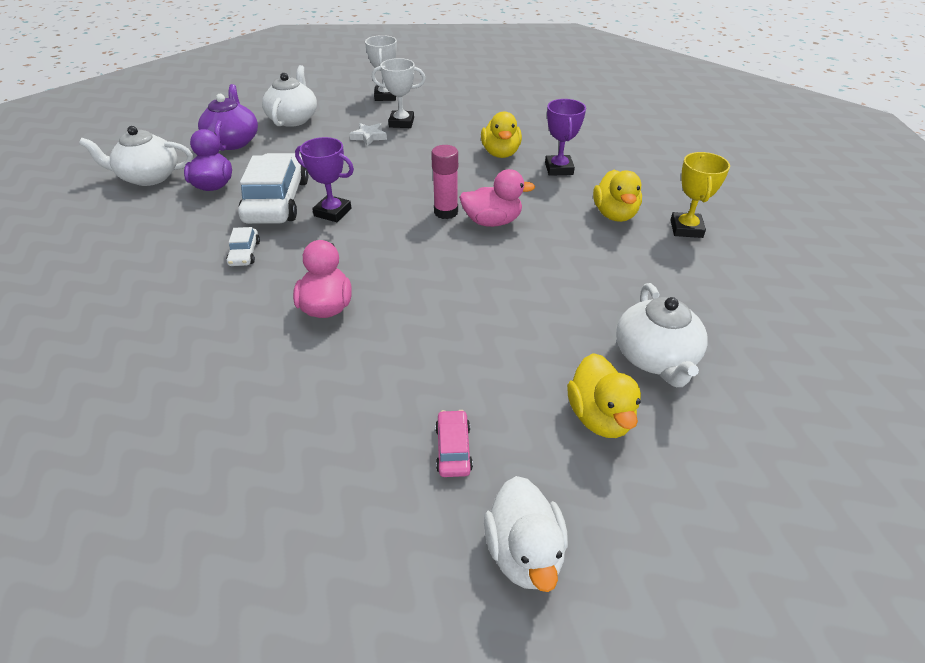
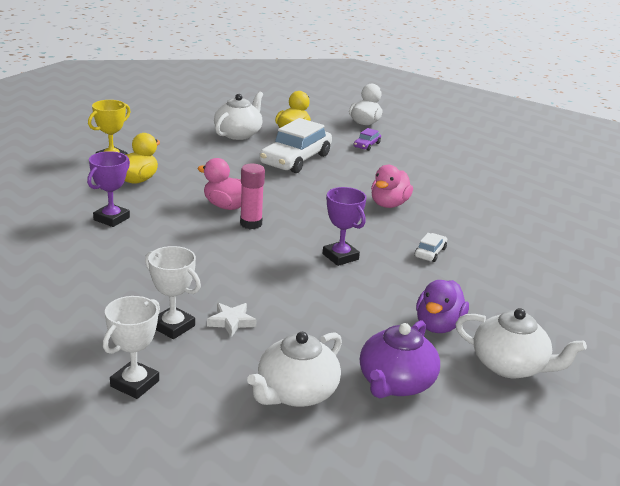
camera: 150 degrees left, 15 degrees down
white car [238,153,308,224] -> white car moved to [259,118,332,173]
pink car [435,410,473,477] -> purple car [354,128,381,151]
yellow duck [481,111,522,158] -> none

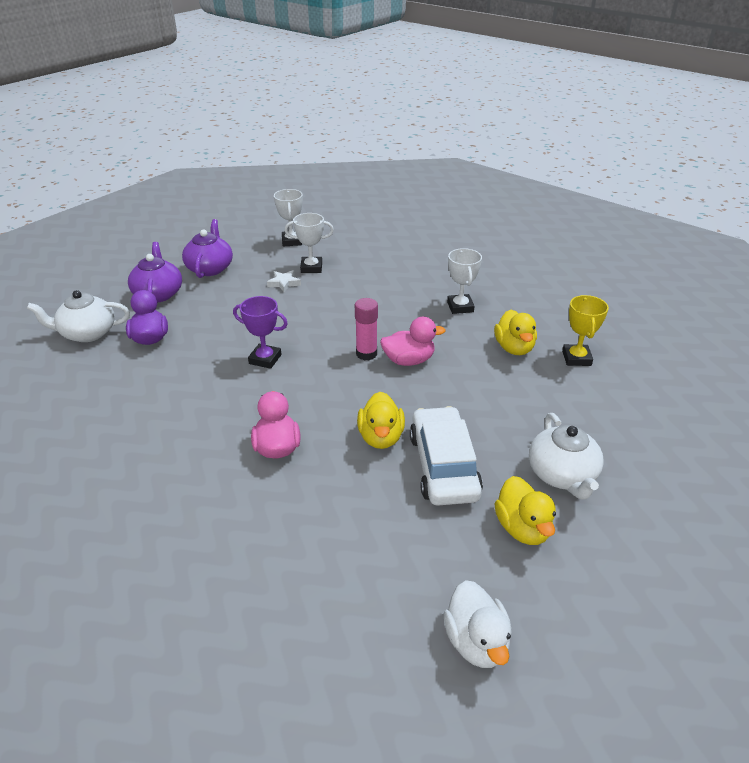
camera: 145 degrees right, 10 degrees up
purple trophy [87,151,130,227] -> white trophy [447,248,482,314]
white teapot [247,332,342,407] -> purple teapot [182,219,233,278]
purple car [354,128,381,151] -> none
white car [415,233,447,262] -> none
none -> yellow duck [357,392,405,449]

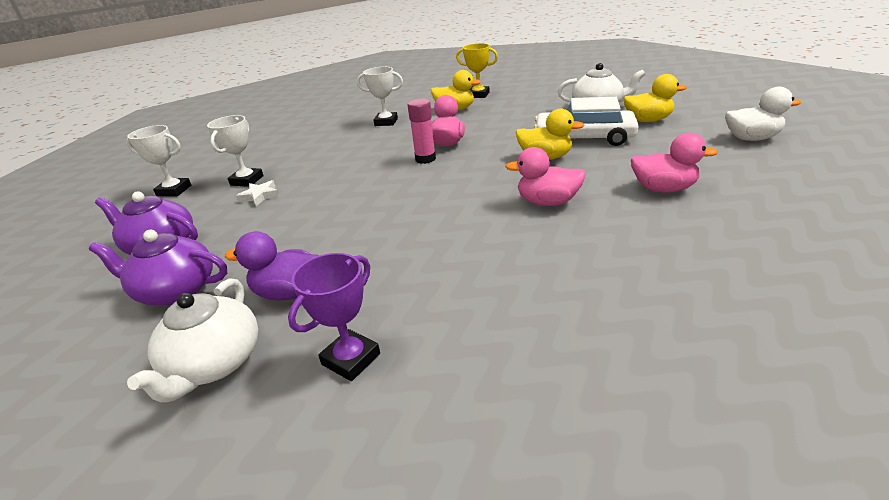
camera: 70 degrees left, 5 degrees down
purple trophy [233,296,288,369] -> purple trophy moved to [288,253,380,381]
none -> pink duck [631,132,718,193]

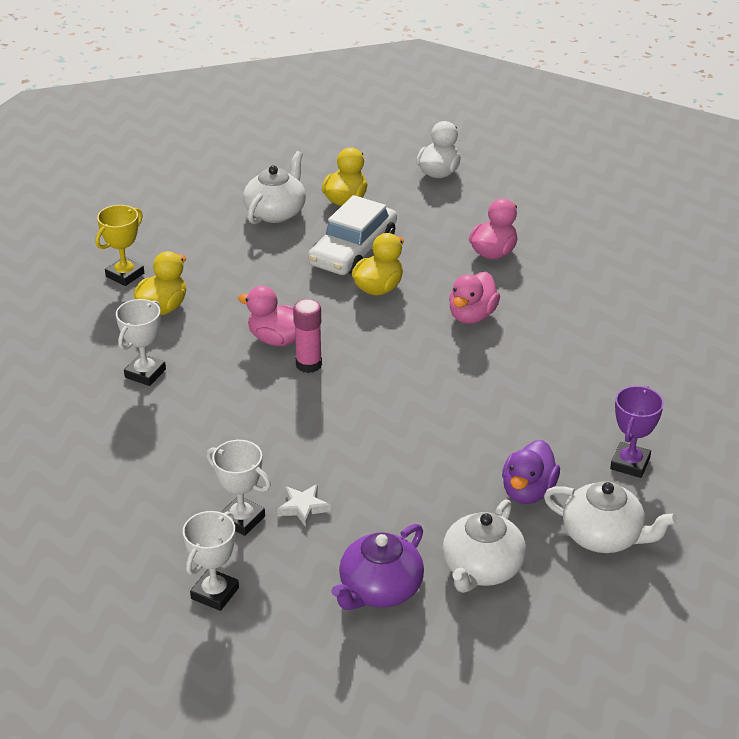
camera: 75 degrees left, 5 degrees up
purple teapot [89,230,227,305] -> white teapot [443,499,526,593]
purple trophy [288,253,380,381] -> purple trophy turned 60 degrees clockwise [610,386,664,478]

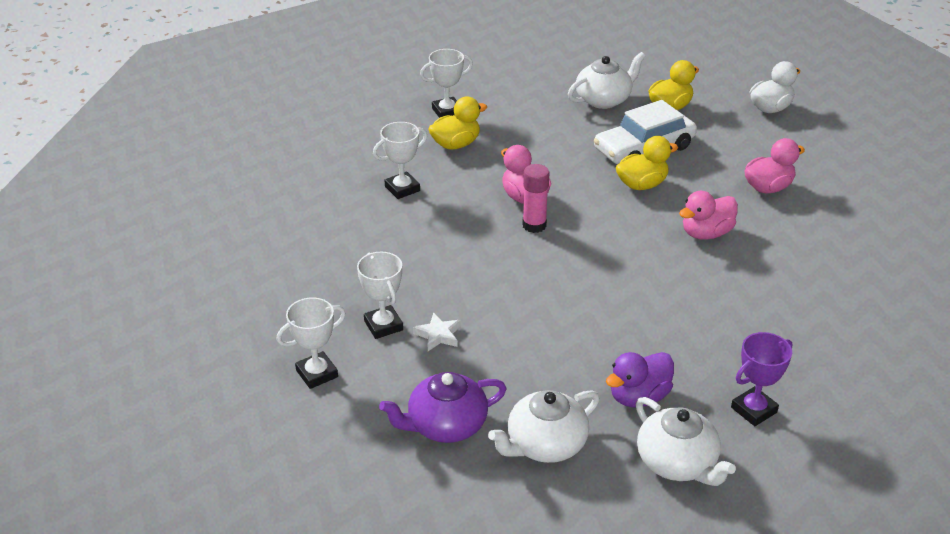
camera: 30 degrees right, 0 degrees up
yellow trophy [95,205,144,286] -> white trophy [420,49,473,118]

